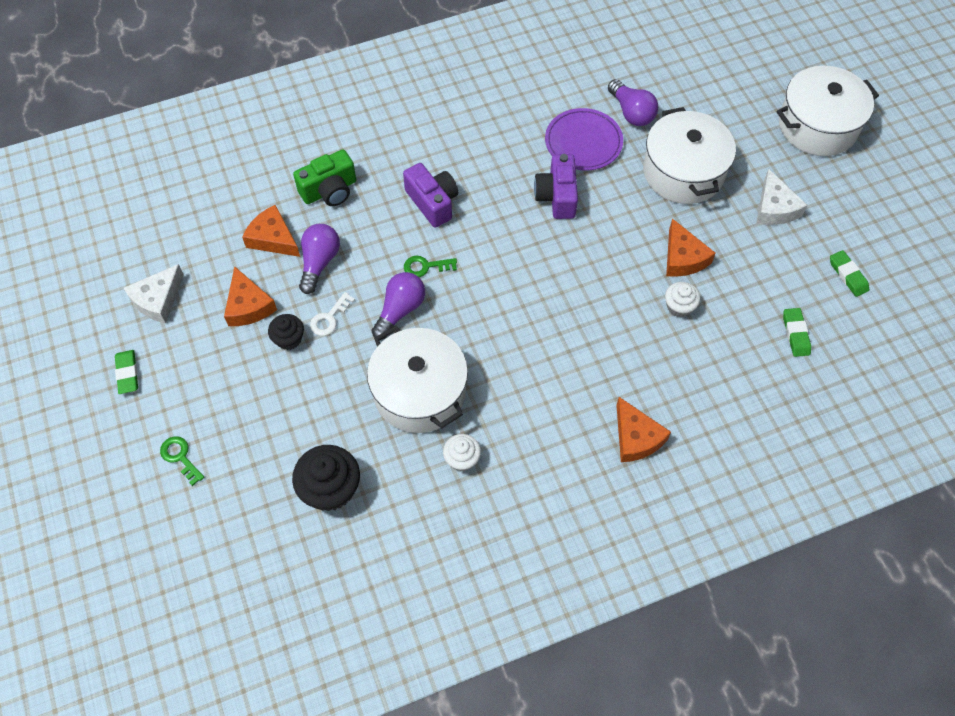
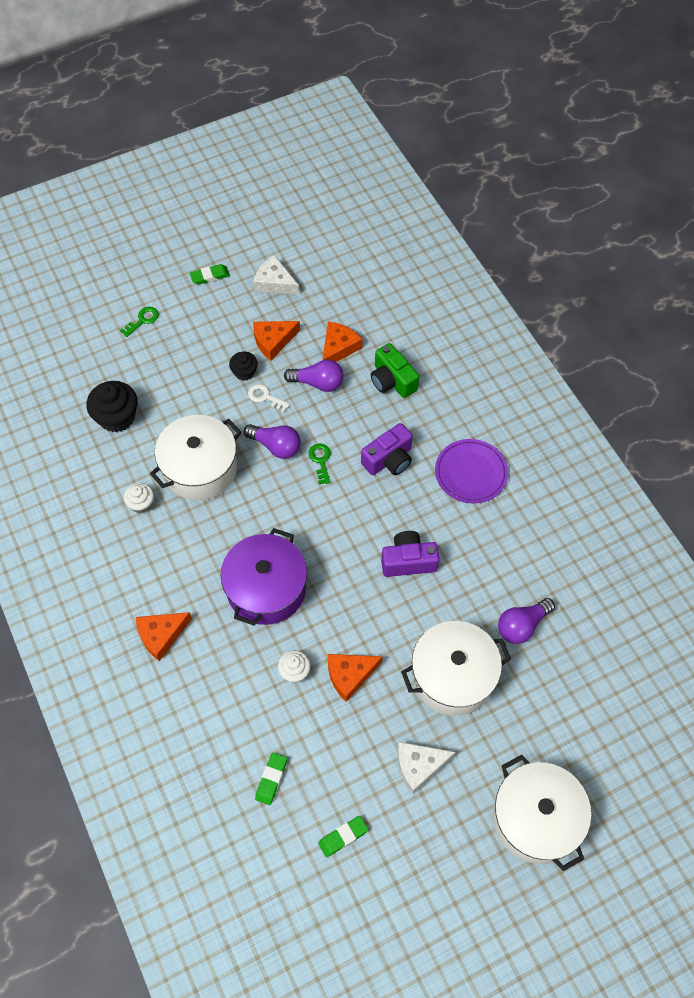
camera: 85 degrees right, 0 degrees up
purple plate [545,108,623,171] -> purple plate moved to [435,439,508,503]
green eraser [783,308,811,357] -> green eraser turned 60 degrees counterclockwise [255,753,287,805]
none -> purple pot [221,528,307,626]

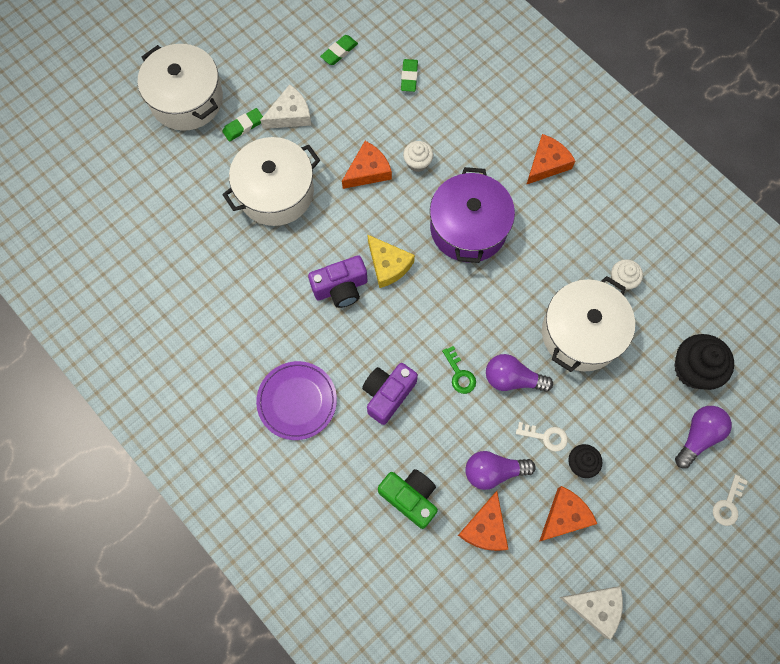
camera: 165 degrees right, 10 degrees up
green key [120,307,159,337] -> white key [713,475,748,526]
green eraser [190,264,230,285] -> green eraser moved to [222,108,263,141]
purple light bulb [498,598,555,644] -> purple light bulb moved to [675,406,732,468]
none -> yellow cheese [367,234,415,288]

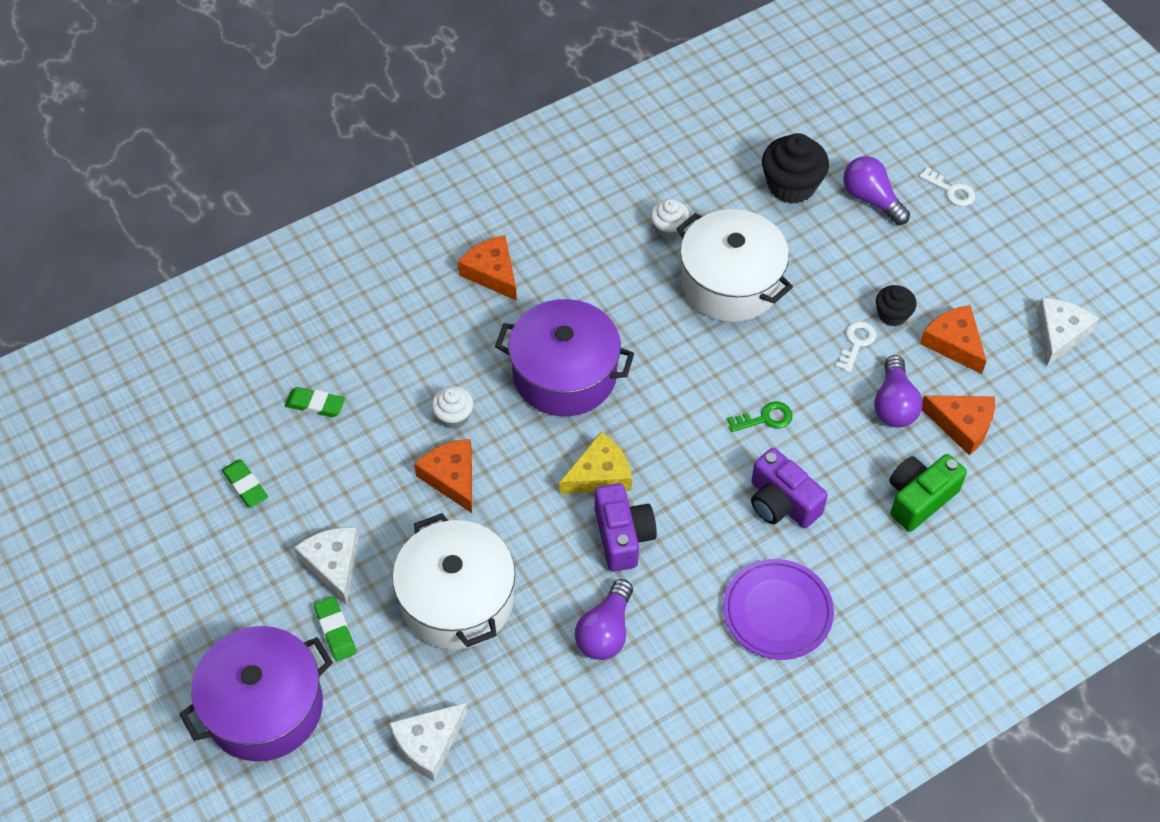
camera: 80 degrees left, 15 degrees down
white pot [138,44,223,131] -> purple pot [179,626,333,762]
purple light bulb [486,354,553,392] -> purple light bulb moved to [575,579,633,660]
none -> white cheese [389,703,468,781]

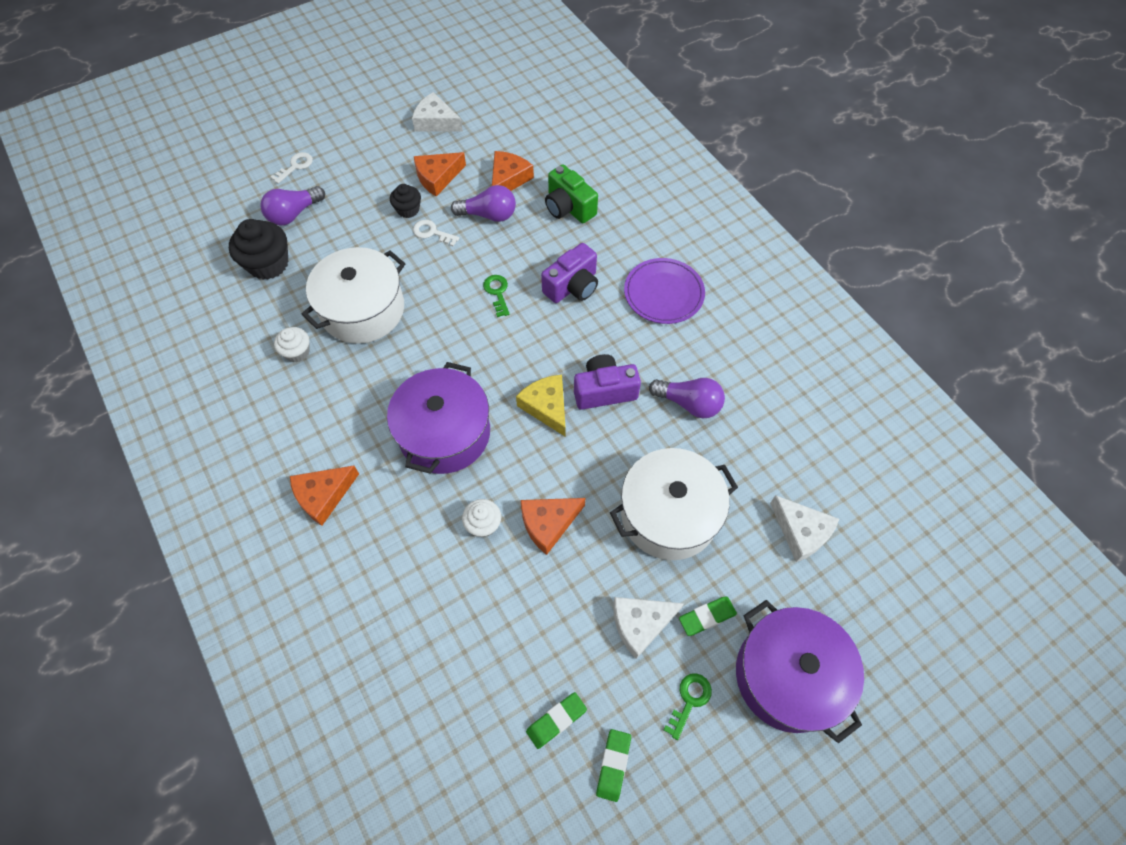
camera: 90 degrees left, 5 degrees up
green eraser [285,387,345,417] -> green eraser moved to [596,729,631,802]
none -> green key [664,673,712,740]

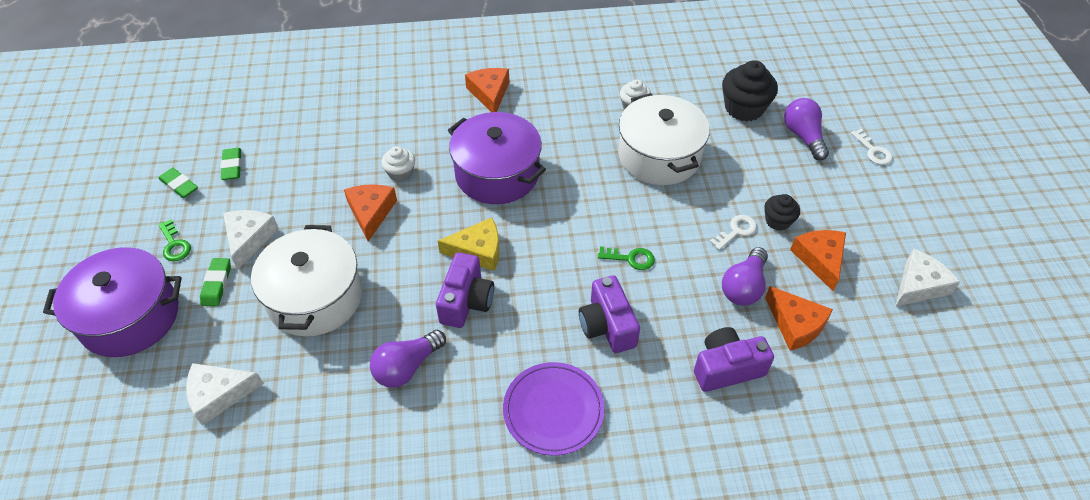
camera: 115 degrees right, 10 degrees down
green camera [545,164,598,223] -> purple camera [694,327,774,392]

